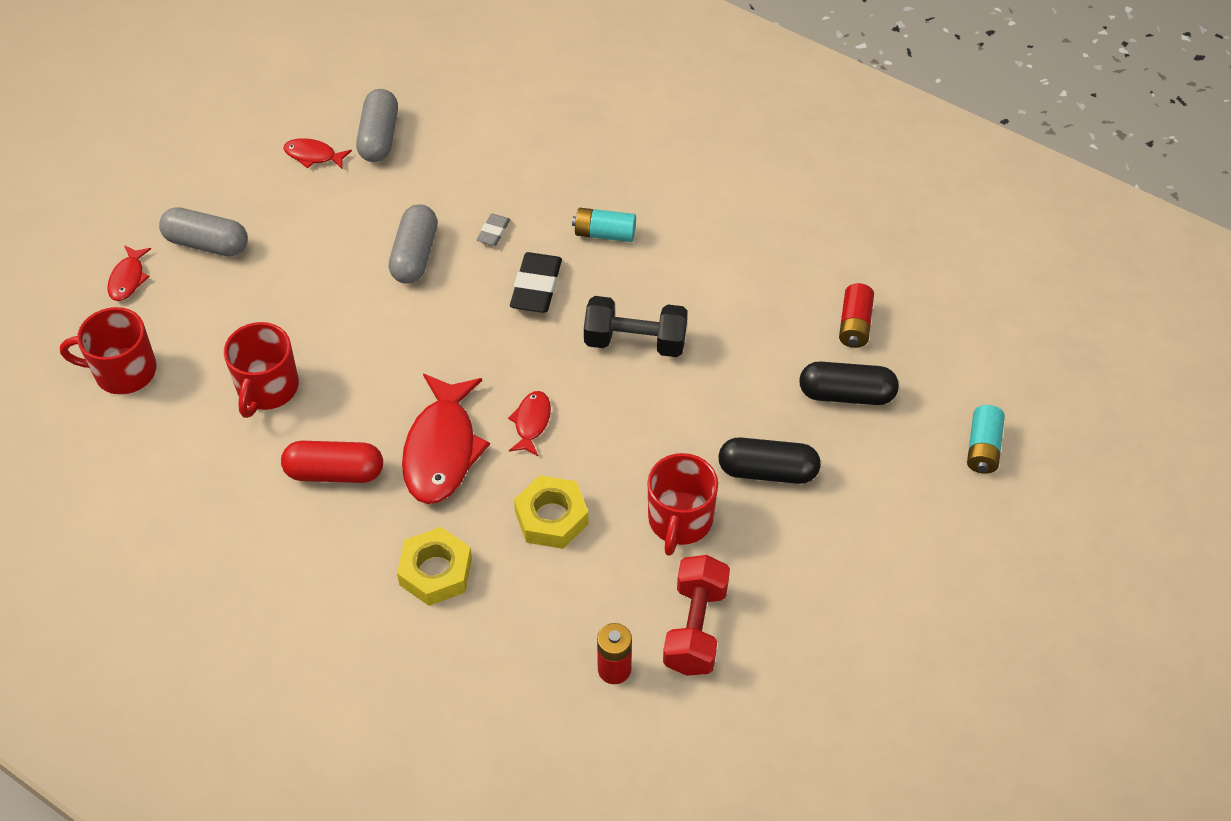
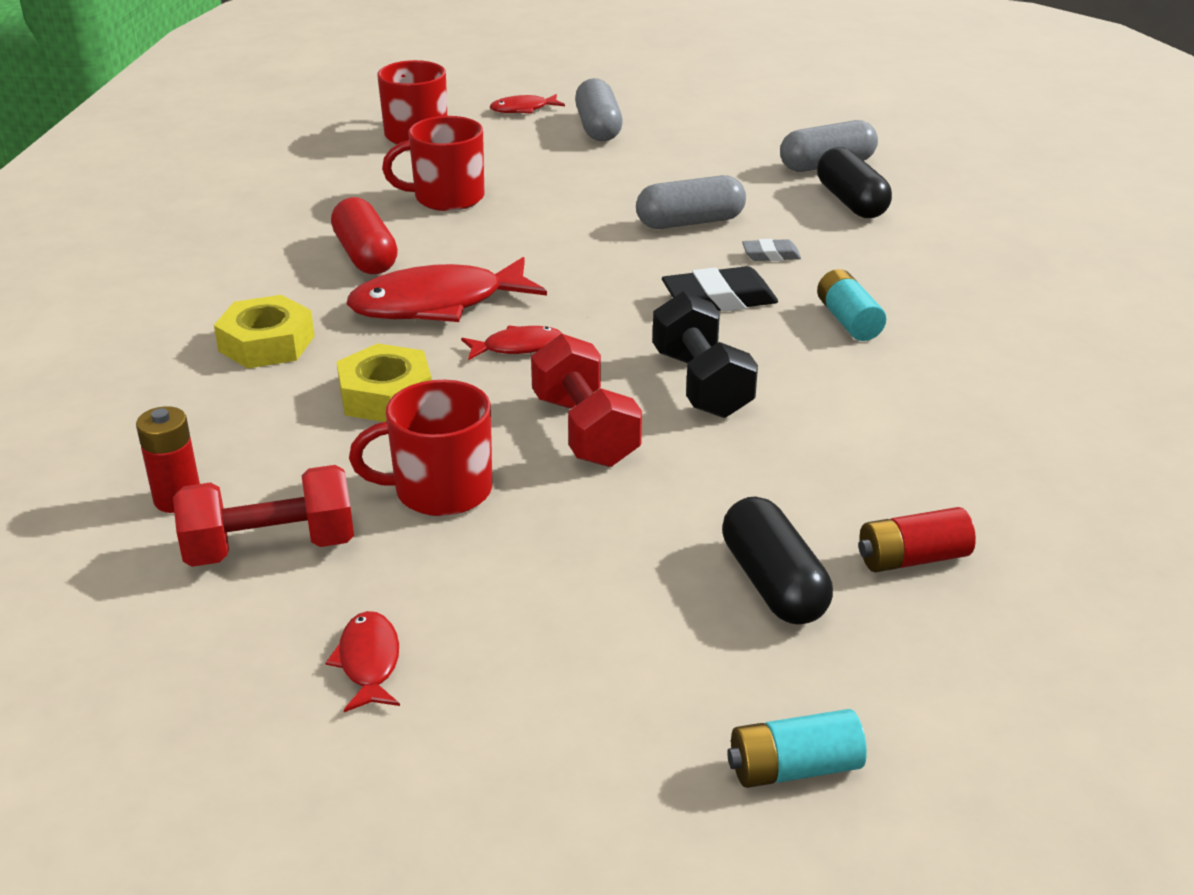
camera: 65 degrees right, 20 degrees down
red fish [283,138,352,169] -> red fish moved to [325,611,400,712]
black capsule [718,437,821,484] -> black capsule moved to [817,147,892,218]
none -> red dumbbell [531,334,642,467]

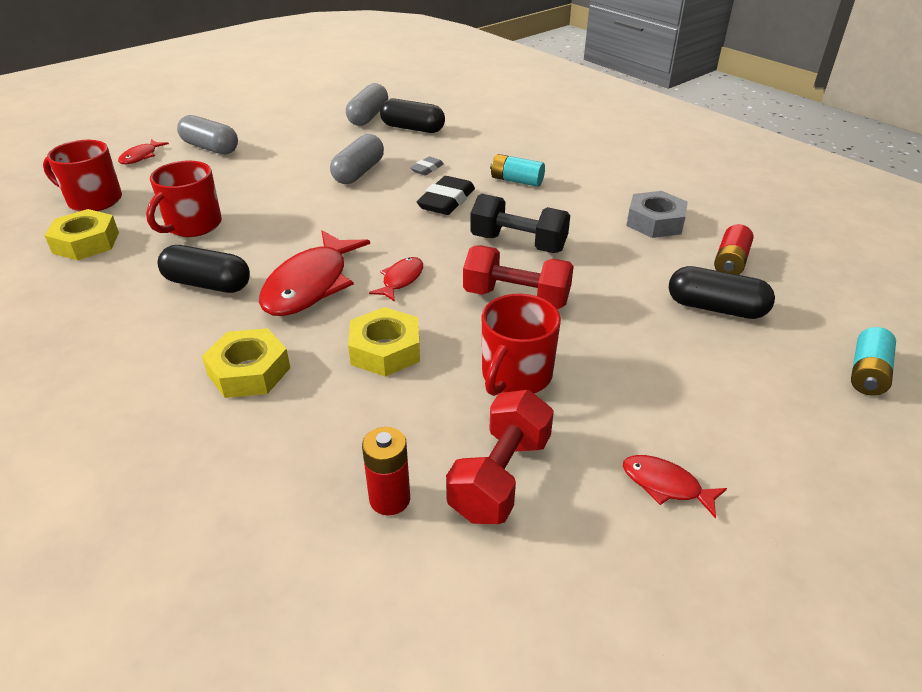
camera: 50 degrees left, 5 degrees up
red capsule [331,197,398,274] -> black capsule [158,245,250,293]
none -> yellow nut [45,209,119,261]
none -> grey nut [626,191,688,238]

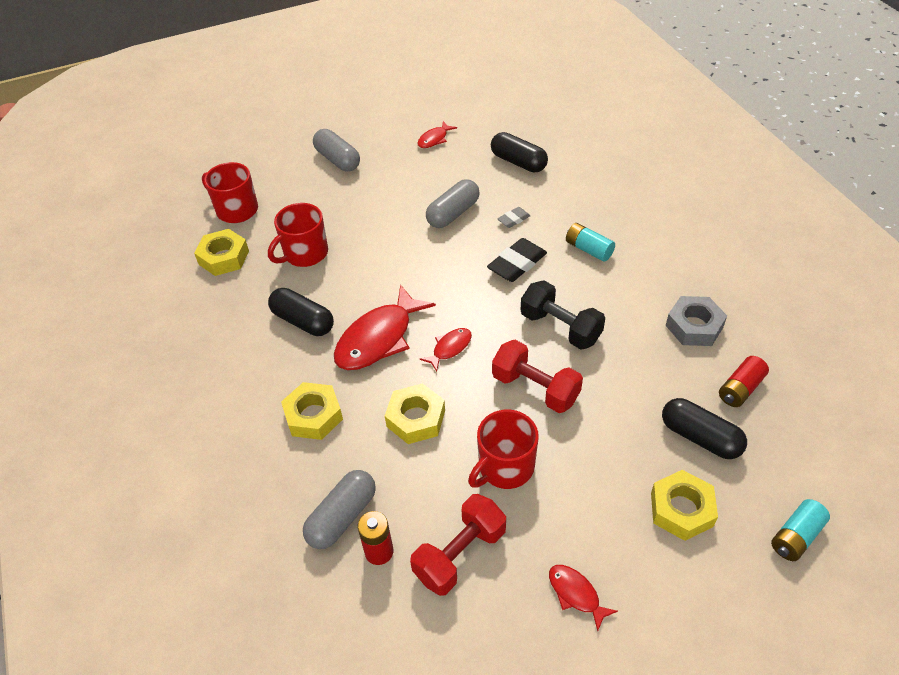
camera: 20 degrees right, 10 degrees up
red fish [118,139,169,164] -> red fish moved to [417,121,457,148]
grey capsule [346,83,388,126] -> grey capsule moved to [303,470,376,549]
none -> yellow nut [651,470,718,541]

